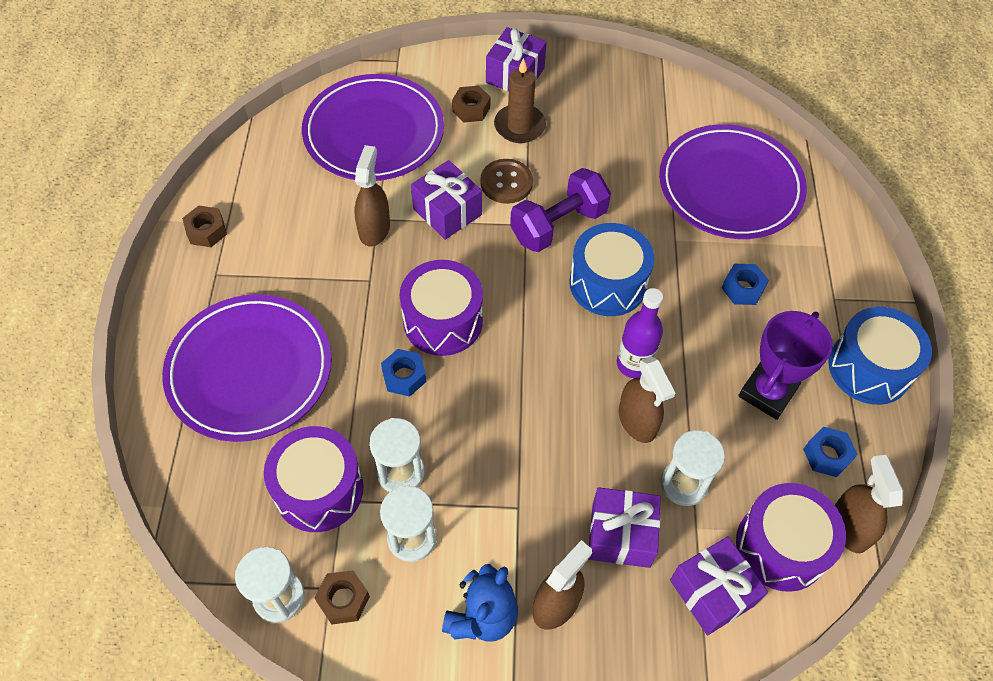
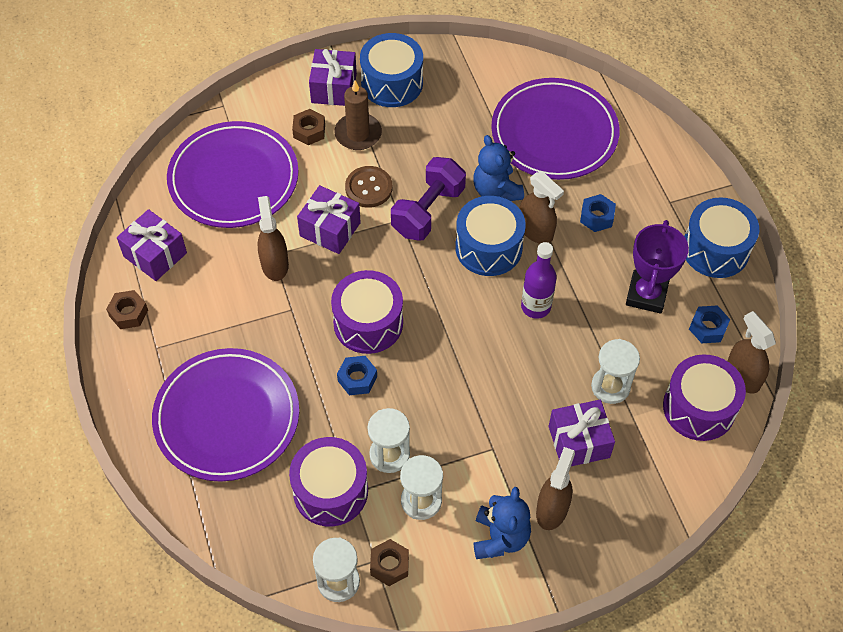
camera: 20 degrees left, 0 degrees up
brown spray bottle [619,356,675,443] -> brown spray bottle moved to [519,172,564,244]
purple gift [670,537,768,635] -> purple gift moved to [117,209,187,281]
none -> blue drum [360,33,423,107]
none -> blue teddy bear [473,135,524,201]

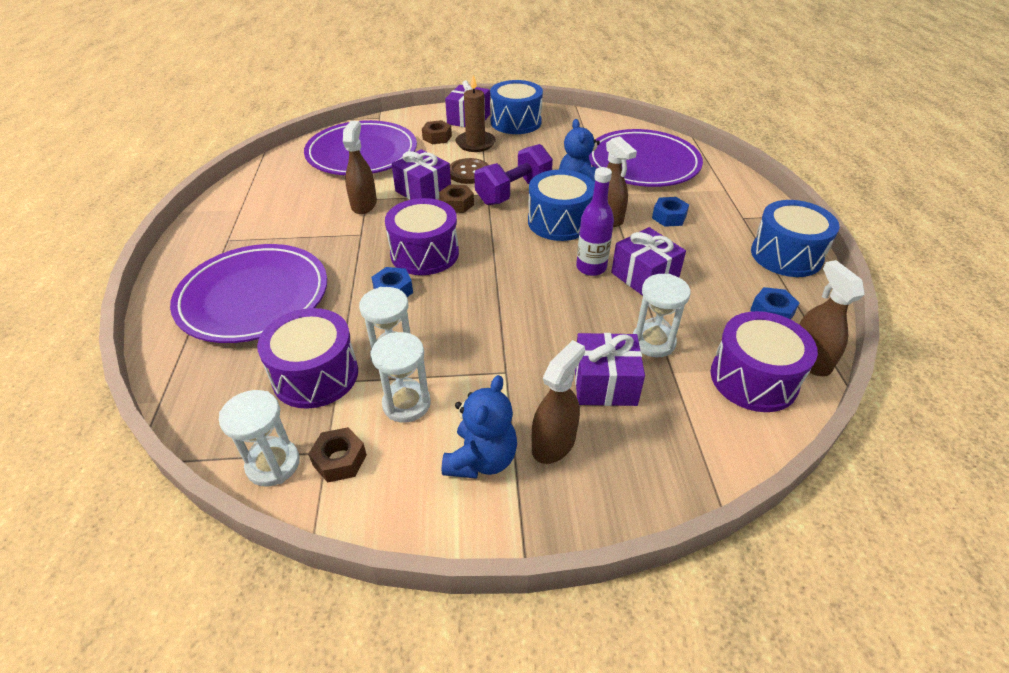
camera: 15 degrees right, 15 degrees down
brown nut [106,290,148,329] -> brown nut moved to [439,185,474,213]
purple gift [117,209,187,281] -> purple gift moved to [611,227,686,296]
purple trophy [626,220,689,314] -> none

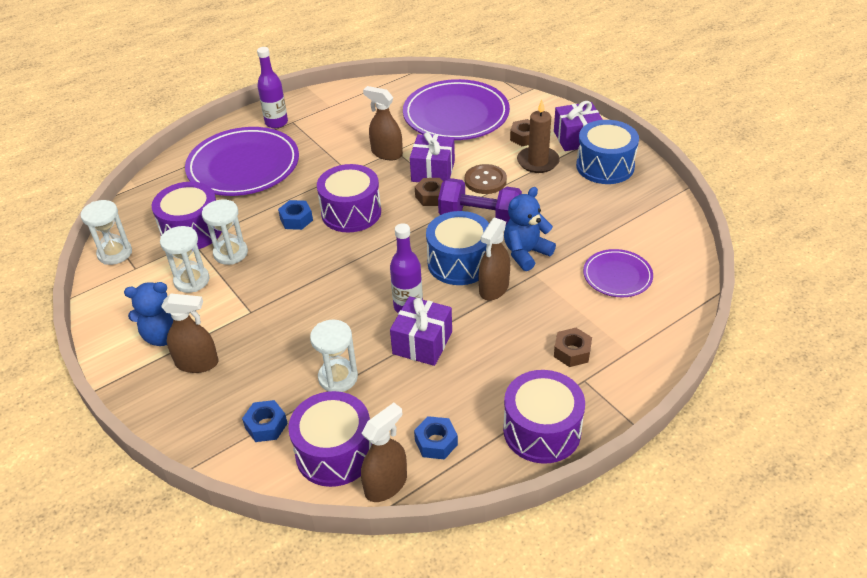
camera: 60 degrees right, 0 degrees up
brown nut [308,427,367,483] -> brown nut moved to [554,328,592,367]
brown spray bottle [343,121,377,214] -> brown spray bottle turned 120 degrees counterclockwise [363,86,403,160]
purple gift [575,333,645,406] -> none
purple plate [589,129,703,187] -> purple plate [583,249,653,297], size x0.52
blue nut [652,197,689,227] -> blue nut moved to [242,400,288,442]
blue drum [751,200,839,277] -> purple drum [503,370,585,464]
none -> purple bottle [257,47,288,128]

